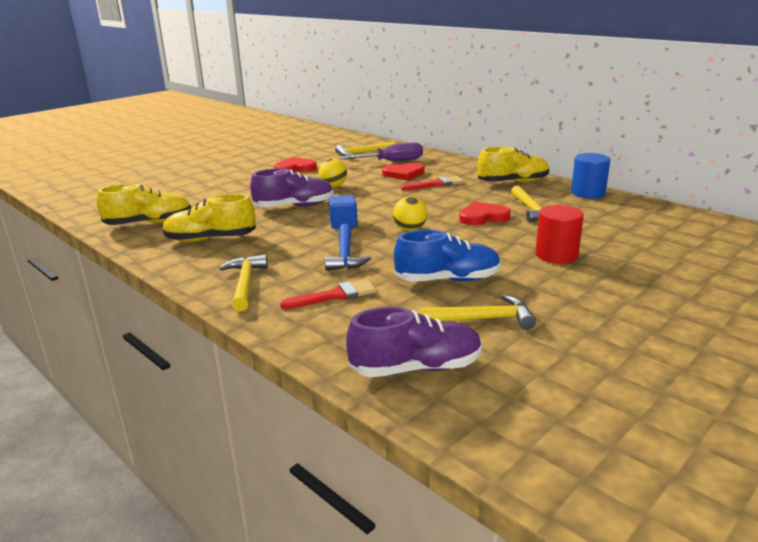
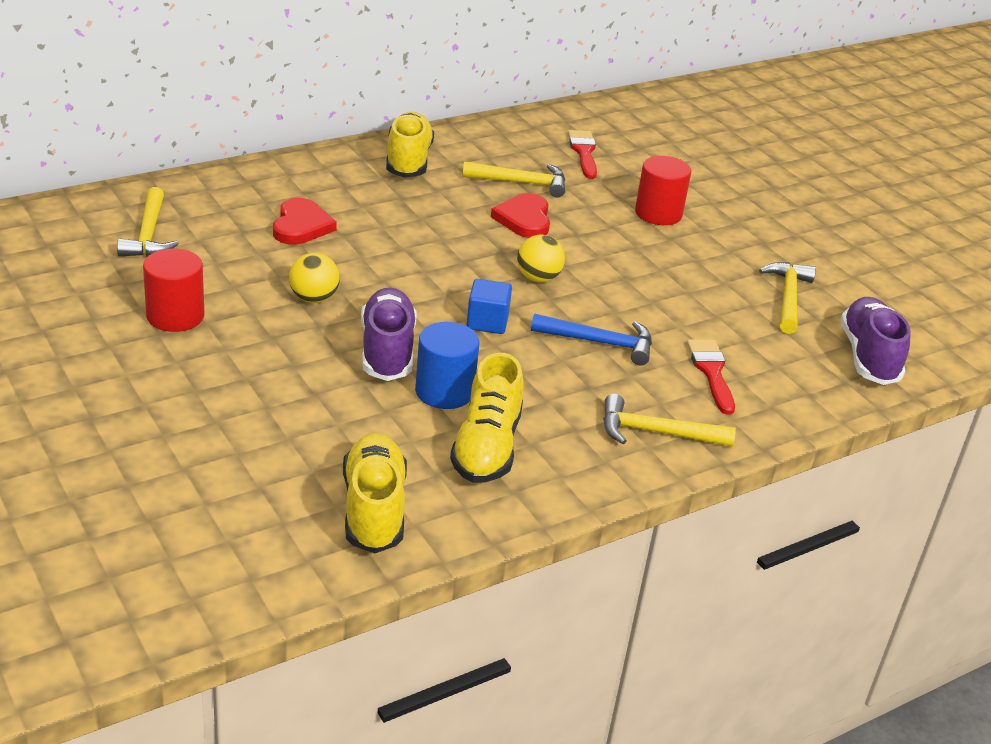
camera: 80 degrees left, 10 degrees up
red heart [275,157,317,172] -> red cylinder [143,249,204,332]
purple screwdriver [340,142,423,161] -> none
blue shoe [394,230,501,282] -> none
red brush [401,176,464,190] -> red brush moved to [568,130,597,179]
blue cylinder [571,153,610,199] -> blue cylinder moved to [415,322,479,409]

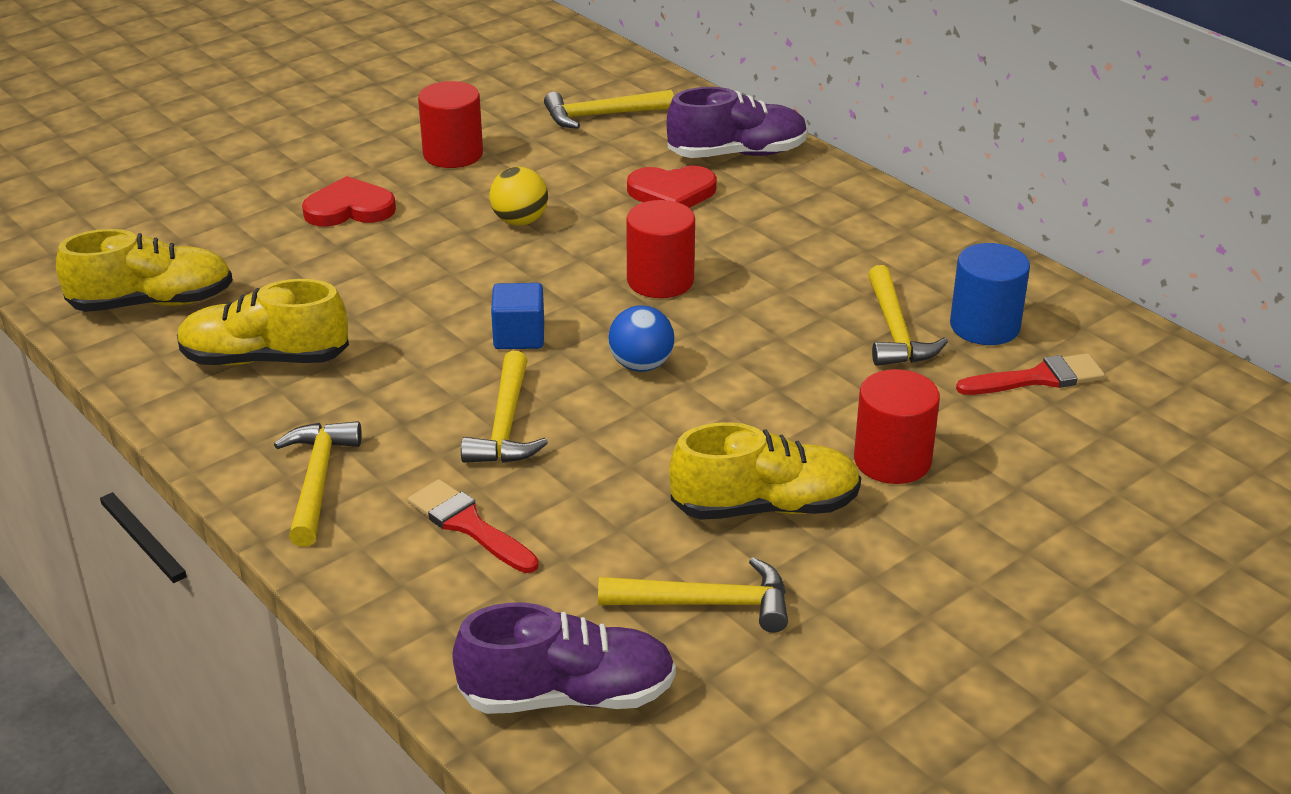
camera: 85 degrees right, 0 degrees up
purple shoe [361,288,417,381] -> purple shoe moved to [667,87,808,158]
yellow shoe [386,112,434,178] -> yellow shoe moved to [669,422,861,520]
blue cylinder [415,322,479,409] -> blue cylinder moved to [950,243,1030,345]
red heart [491,193,550,238] -> red heart moved to [302,176,396,227]
yellow ball [517,234,565,283] -> blue ball [608,305,674,372]
blue hammer [531,313,652,366] -> yellow hammer [461,351,548,463]
red brush [687,339,735,414] -> red brush turned 120 degrees counterclockwise [408,479,539,573]
none -> red cylinder [626,200,695,298]

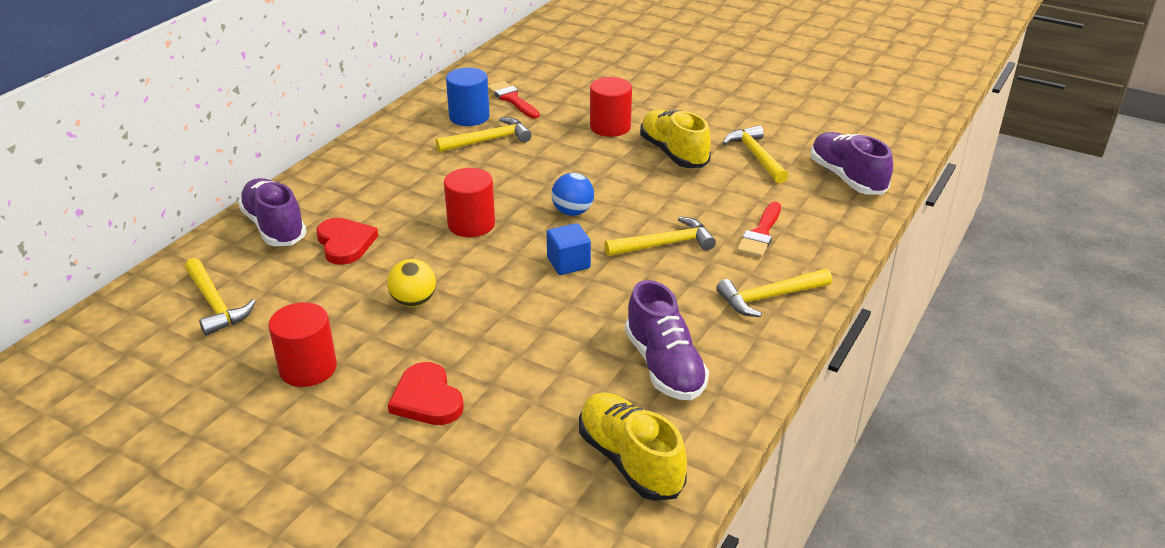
camera: 110 degrees left, 0 degrees up
yellow shoe [177,279,349,365] -> purple shoe [625,280,709,400]

